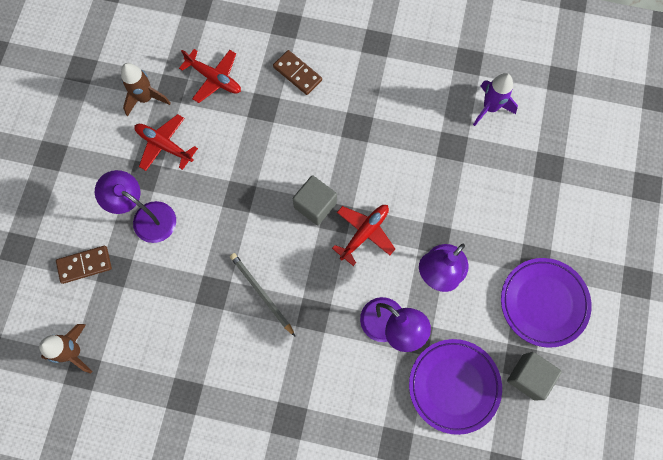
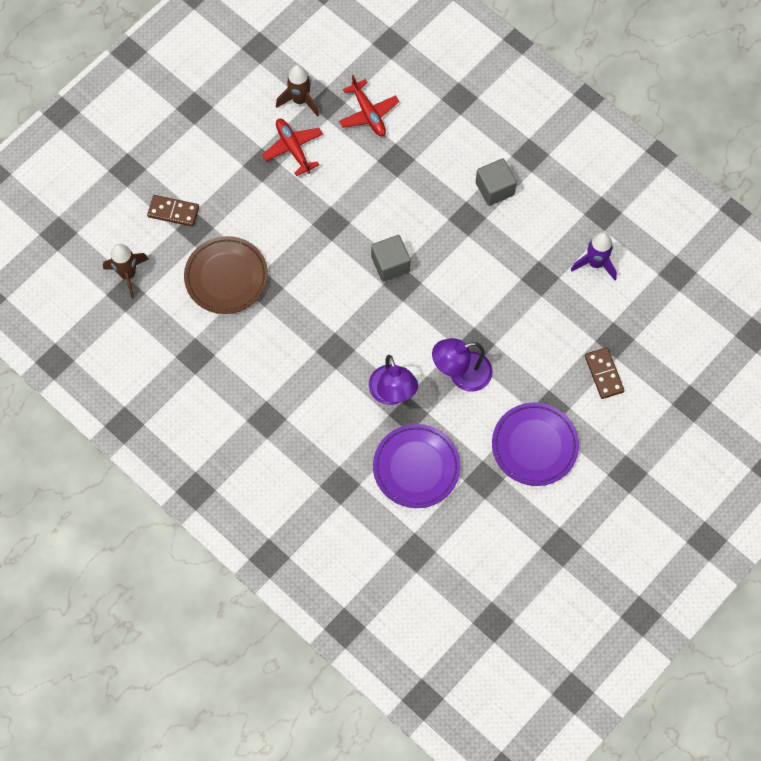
camera: 30 degrees right, 5 degrees down
purple lamp [95,170,176,243] -> none
grey pencil [230,253,295,336] -> none
brown domino [273,50,322,95] -> brown domino moved to [585,347,625,399]
red plane [332,205,395,266] -> none
grey cube [507,352,562,400] -> grey cube moved to [476,158,517,206]
none -> brown plate [184,236,268,314]

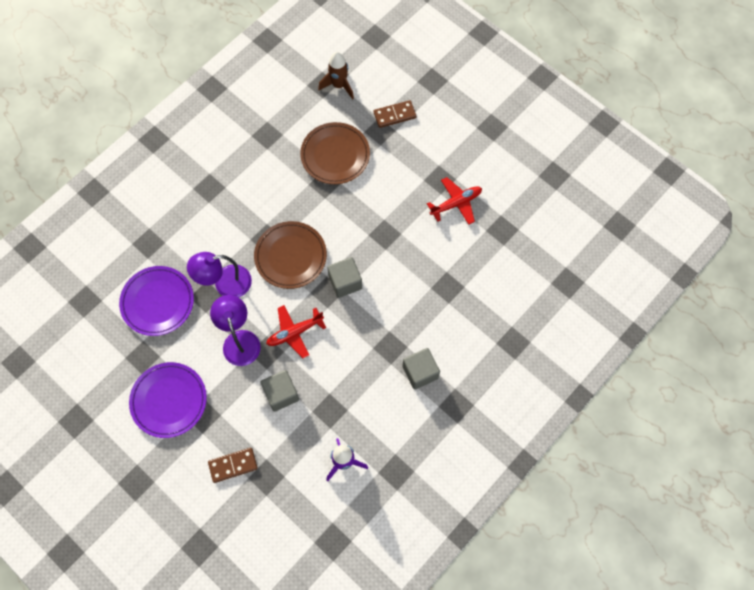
camera: 90 degrees right, 0 degrees up
brown domino [147,195,199,227] -> brown domino turned 60 degrees clockwise [374,100,416,128]
brown rocket [276,65,319,117] -> none
red plane [339,75,399,136] -> red plane moved to [266,305,326,358]
none -> brown plate [254,221,327,289]
none -> grey cube [261,370,299,412]

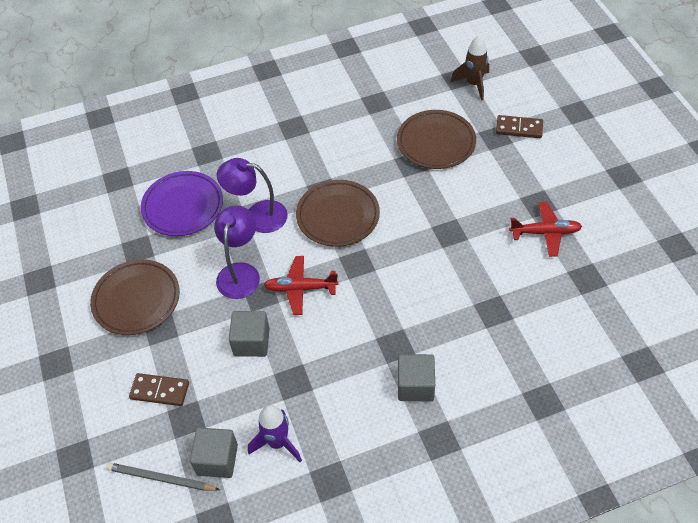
camera: 30 degrees right, 15 degrees down
purple plate [129,362,207,438] -> brown plate [90,259,180,335]
grey cube [327,257,362,298] -> grey cube moved to [190,428,238,478]
none -> grey pencil [106,462,220,491]

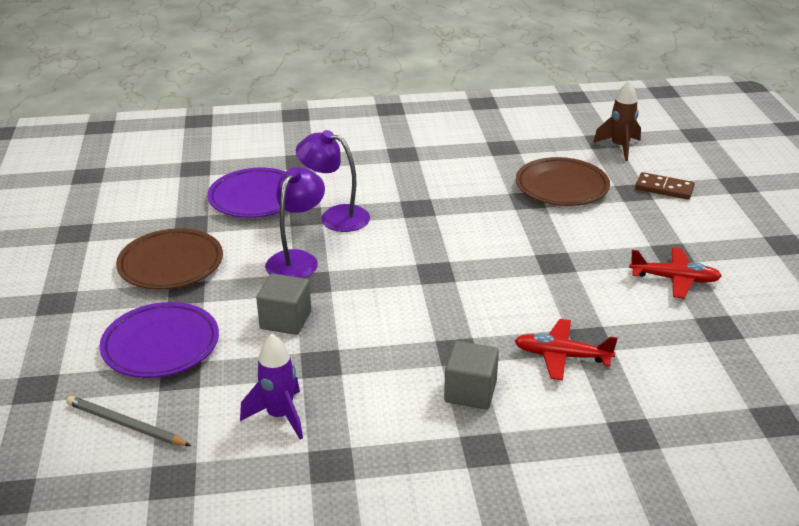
camera: 10 degrees right, 20 degrees down
brown domino [129,373,189,406] -> purple plate [100,302,219,378]
grey cube [190,428,238,478] -> none
red plane [264,256,338,315] -> red plane moved to [515,319,618,381]
brown plate [296,180,380,247] -> none

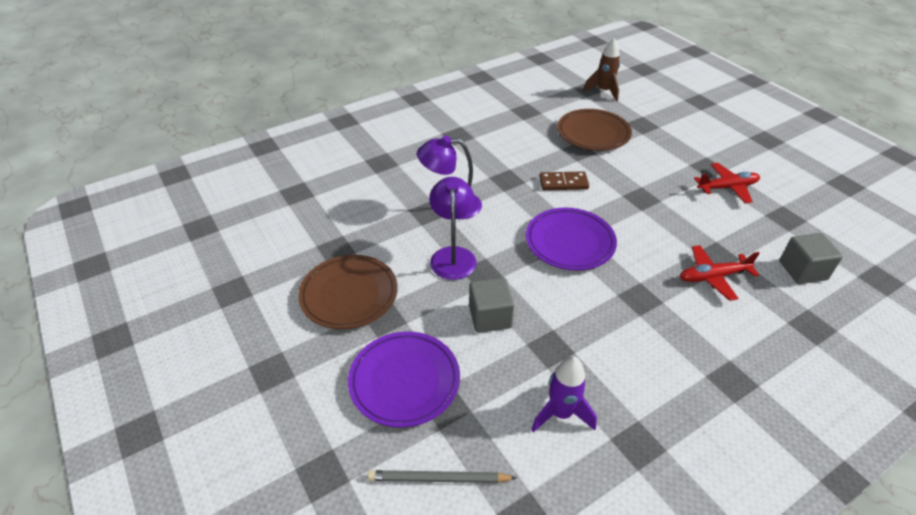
camera: 25 degrees left, 10 degrees up
purple plate [207,168,286,218] -> purple plate moved to [526,208,617,270]
grey cube [444,341,499,409] -> grey cube moved to [779,233,843,284]
brown domino [635,172,695,200] -> brown domino moved to [539,171,589,190]

